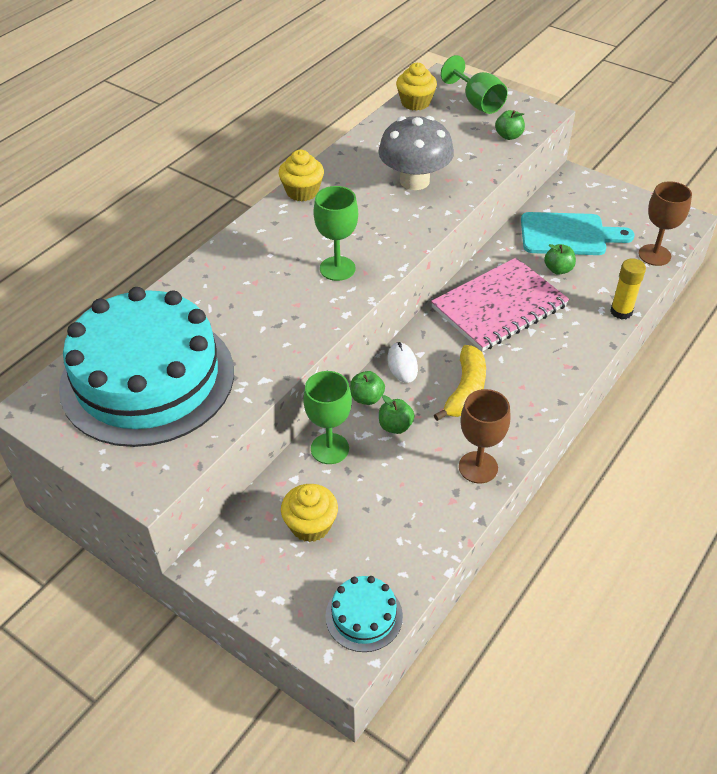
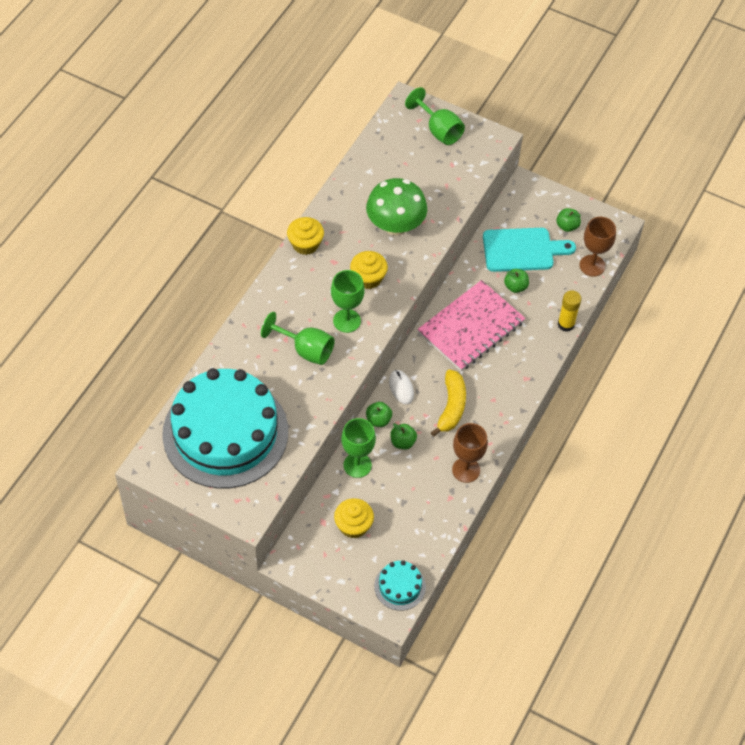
camera: 10 degrees left, 10 degrees up
grey mushroom [378,116,454,190] -> green mushroom [366,178,427,235]
yellow cupcake [396,63,437,111] -> yellow cupcake moved to [350,251,388,289]
green apple [495,110,525,140] -> green apple moved to [556,208,581,232]
none -> green goblet [261,312,335,365]

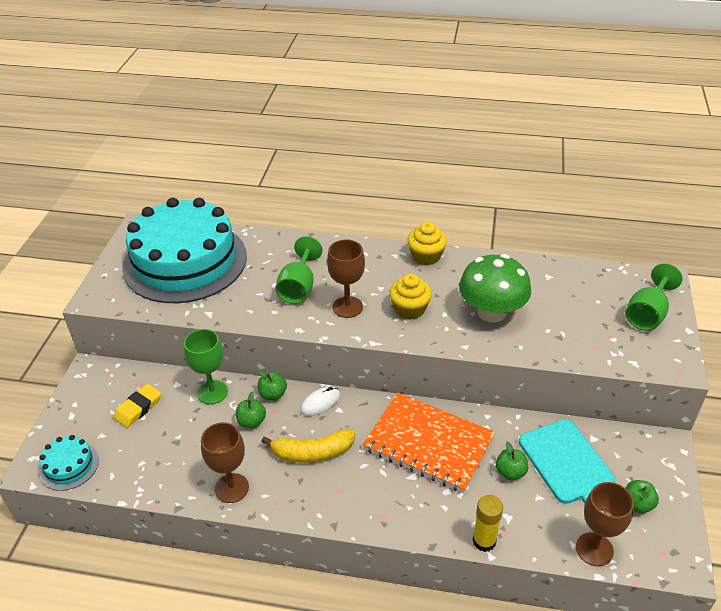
camera: 75 degrees right, 15 degrees down
green goblet [331,270,365,333] -> brown goblet [327,239,365,318]
yellow cupcake [334,498,374,538] -> yellow eraser [113,384,161,428]
pink notebook [417,280,525,371] -> orange notebook [362,392,495,493]

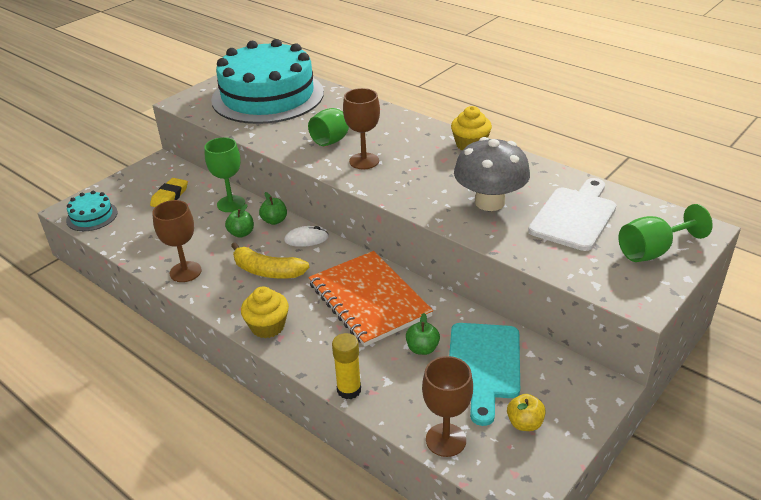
camera: 30 degrees right, 5 degrees down
yellow eraser [113,384,161,428] -> yellow eraser turned 45 degrees counterclockwise [150,178,188,207]
yellow cupcake [389,274,432,320] -> yellow cupcake moved to [241,286,289,338]
green mushroom [459,254,531,323] -> grey mushroom [454,137,530,211]
green apple [626,480,659,513] -> yellow apple [507,394,546,431]
none -> white cutting board [528,178,616,251]

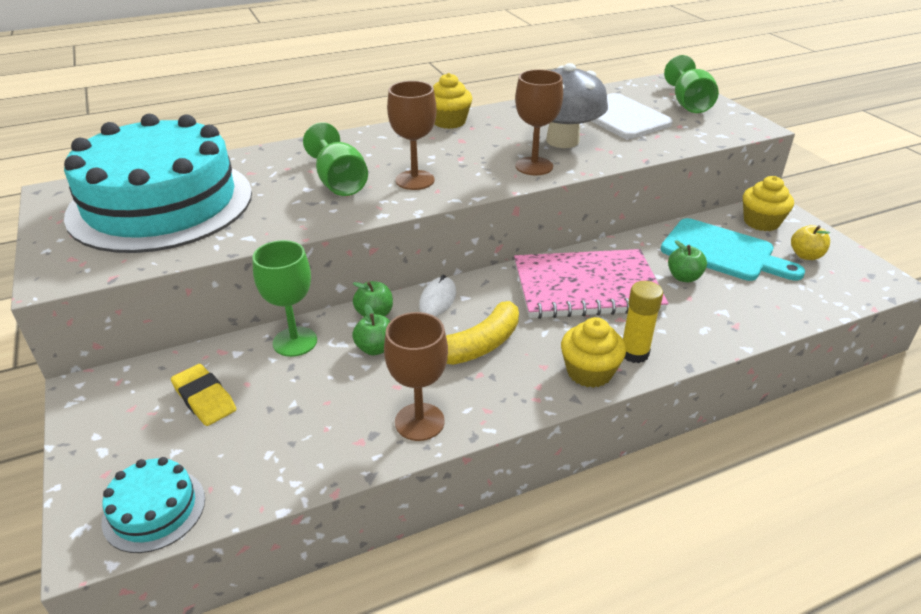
camera: 65 degrees left, 0 degrees up
orange notebook [308,251,433,347] -> pink notebook [514,249,668,319]
yellow glue stick [332,333,361,399] -> yellow glue stick moved to [623,281,663,363]
brown goblet [422,356,473,457] -> brown goblet moved to [515,69,563,176]
none -> yellow cupcake [743,176,794,231]

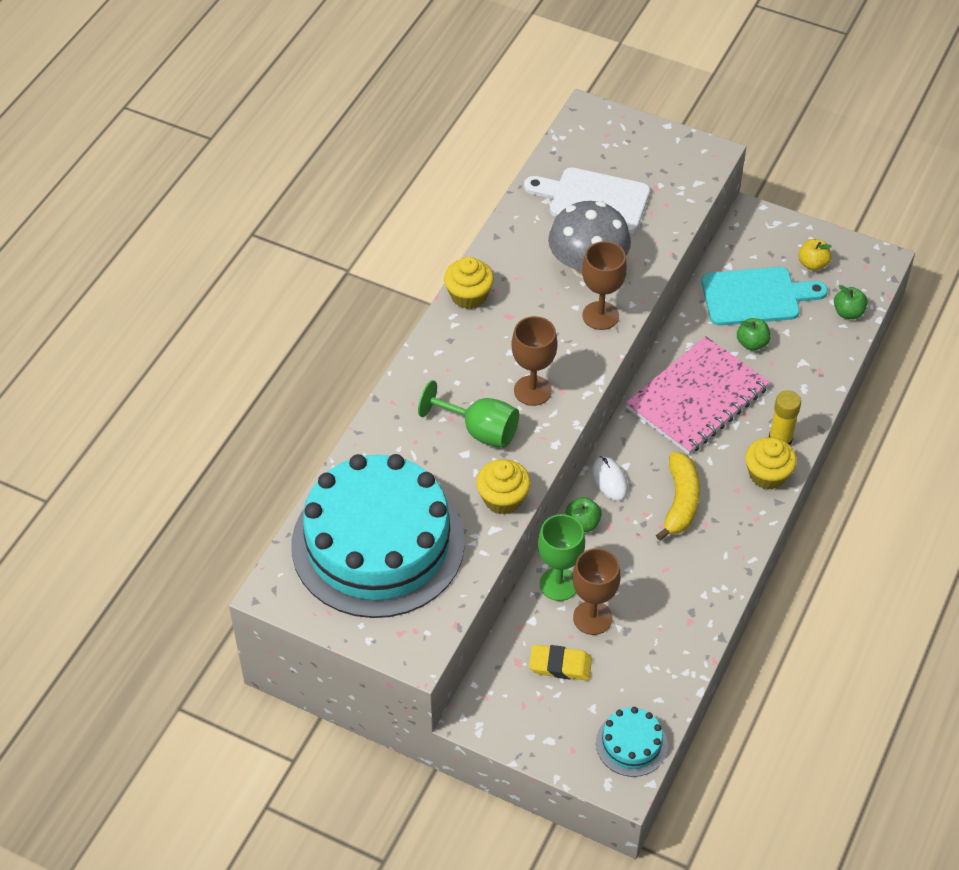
camera: 40 degrees left, 15 degrees up
green apple [352,304,390,355] -> green apple moved to [834,285,868,319]
brown goblet [384,312,448,441] -> brown goblet moved to [572,548,621,635]
green goblet [664,55,719,113] -> none
yellow cupcake [743,176,794,231] -> yellow cupcake moved to [476,459,531,515]

